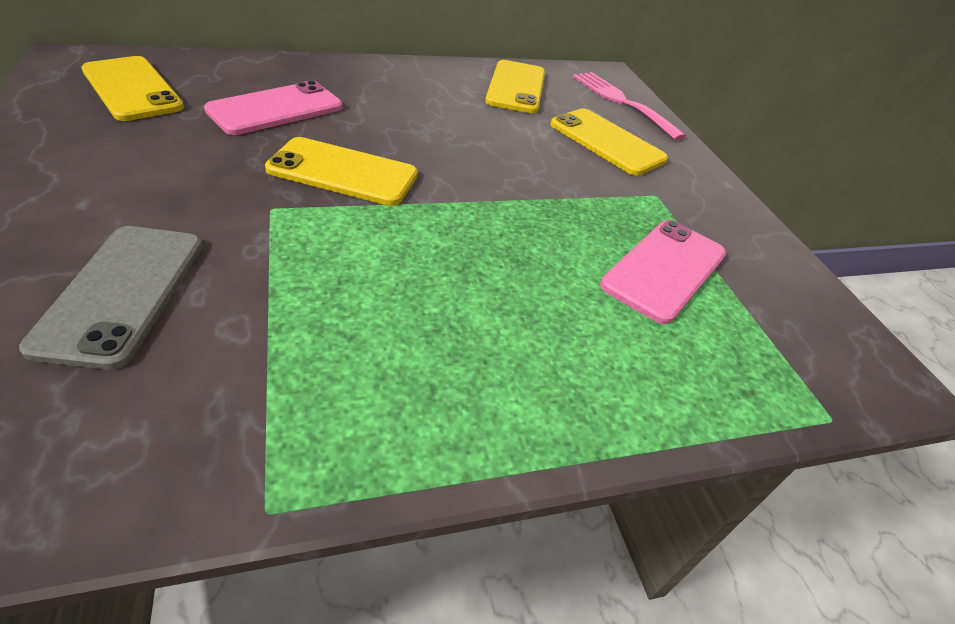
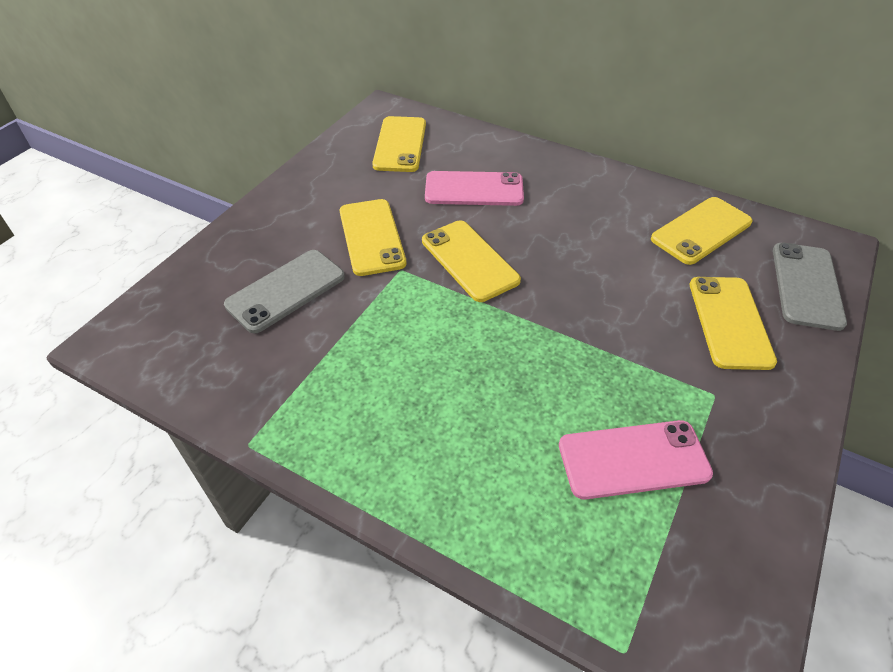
camera: 50 degrees right, 5 degrees up
pink fork [573,72,687,140] -> grey phone [773,243,847,331]
none -> yellow phone [340,199,407,276]

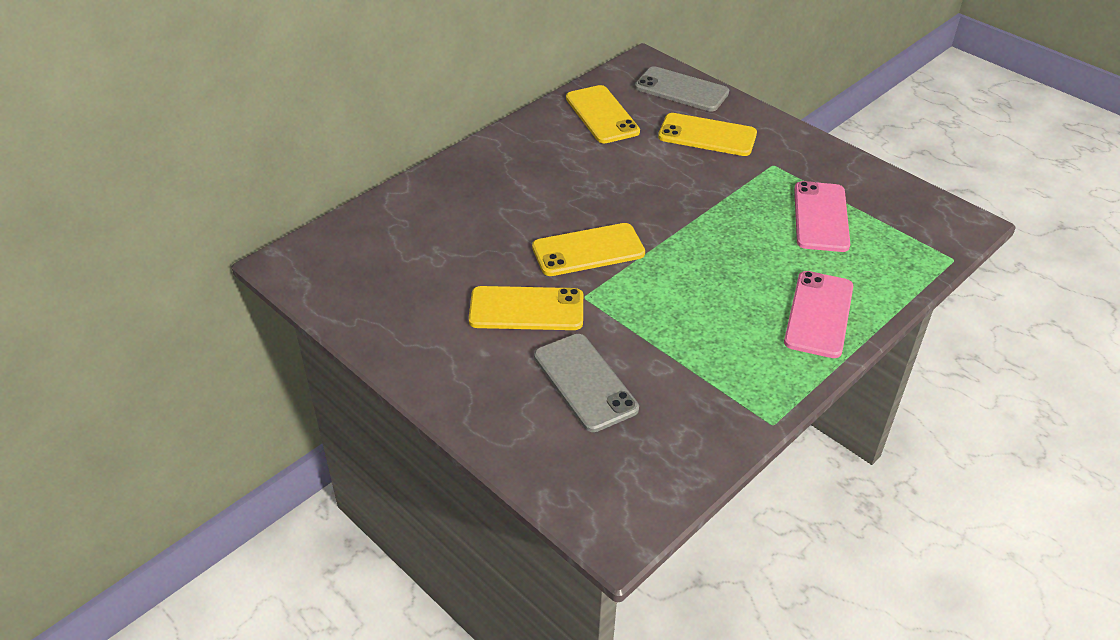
camera: 75 degrees left, 5 degrees down
yellow phone [372,116,426,172] -> none
pink phone [425,171,524,206] -> pink phone moved to [784,271,853,358]

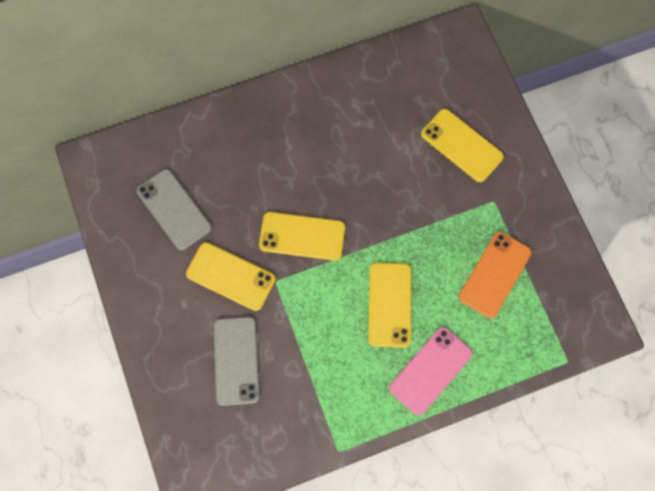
camera: 25 degrees right, 30 degrees up
yellow phone [566,85,640,143] -> yellow phone moved to [368,262,411,348]
grey phone [635,66,729,112] -> grey phone moved to [136,169,212,251]
pink phone [794,181,850,252] -> orange phone [459,232,532,318]

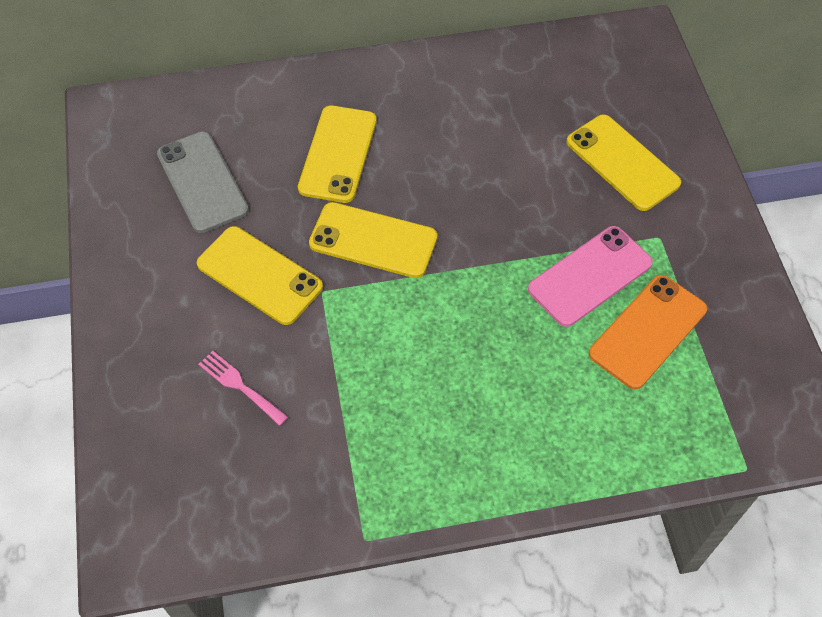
camera: 10 degrees right, 15 degrees down
grey phone [213,317,260,406] -> pink fork [198,351,288,426]
yellow phone [368,262,411,348] -> yellow phone moved to [298,105,377,203]
pink phone [389,327,473,416] -> pink phone moved to [528,226,653,327]

